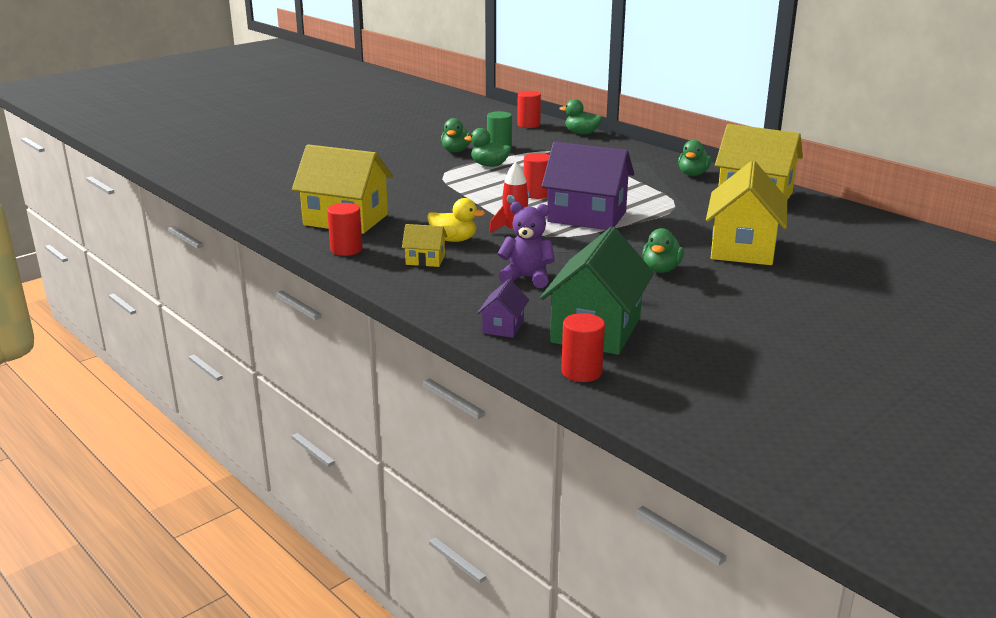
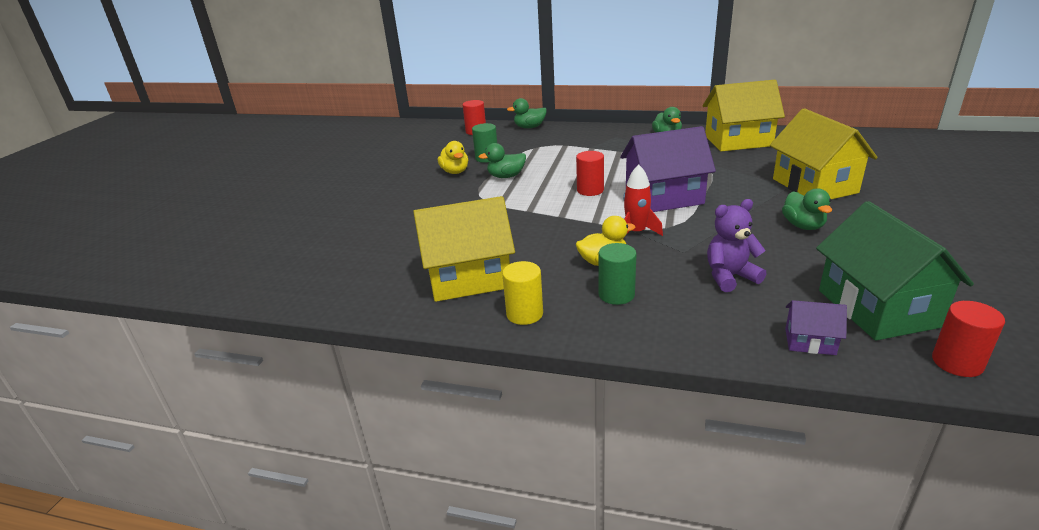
camera: 30 degrees left, 5 degrees up
red cylinder [327,203,363,256] -> yellow cylinder [502,261,543,325]
yellow house [402,224,447,267] -> green cylinder [598,243,637,305]
green duck [441,118,471,152] -> yellow duck [438,141,468,174]
purple house [477,279,529,338] -> purple house turned 60 degrees counterclockwise [785,300,847,355]

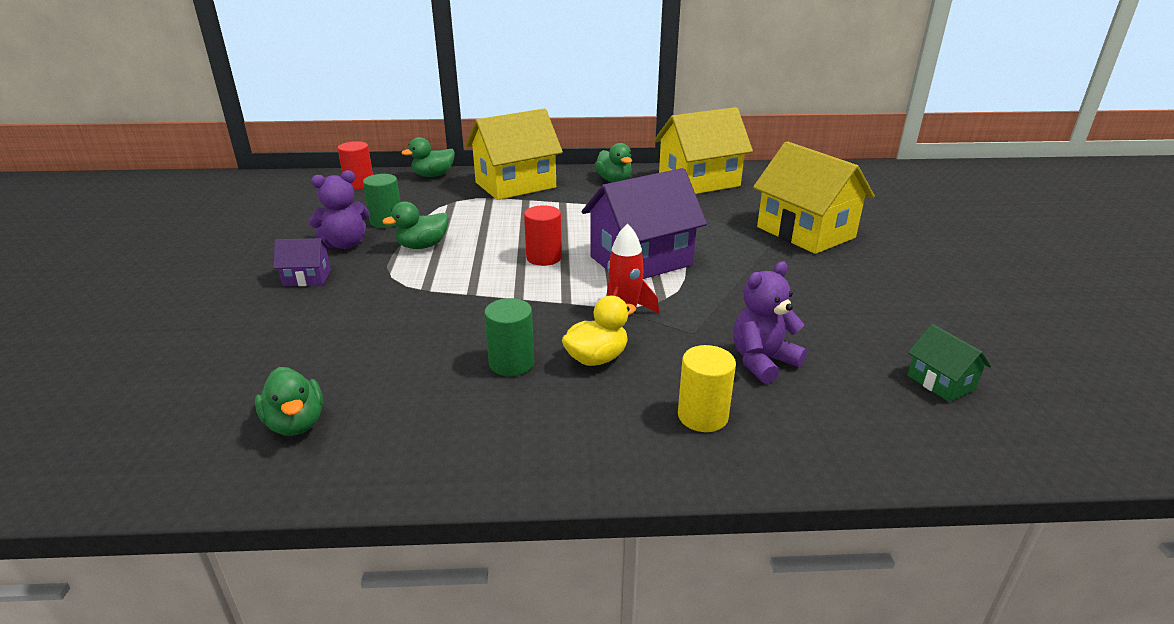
camera: 20 degrees left, 0 degrees up
yellow house [413,196,515,302] -> yellow house moved to [466,109,563,200]
yellow duck [438,141,468,174] -> purple teddy bear [309,170,370,249]
yellow cylinder [502,261,543,325] -> yellow cylinder moved to [678,345,736,432]
green cylinder [598,243,637,305] -> green cylinder moved to [484,298,534,376]
green duck [782,188,832,230] -> green duck moved to [255,367,323,436]
purple house [785,300,847,355] -> purple house moved to [273,238,331,286]
green house [816,201,974,341] -> green house [907,324,991,402], size x0.46
red cylinder [932,301,1005,377] -> none

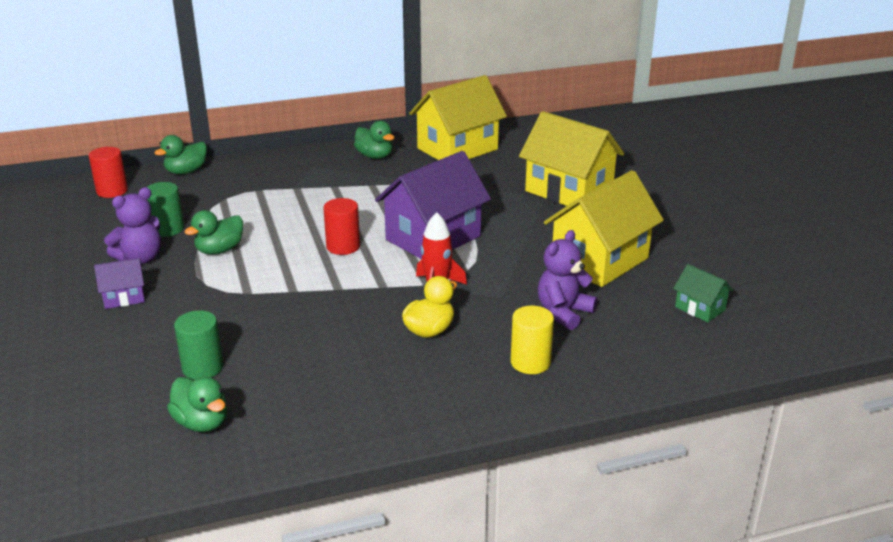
camera: 15 degrees left, 0 degrees up
yellow house [466,109,563,200] -> yellow house moved to [544,170,664,287]
green cylinder [484,298,534,376] -> green cylinder moved to [174,310,223,380]

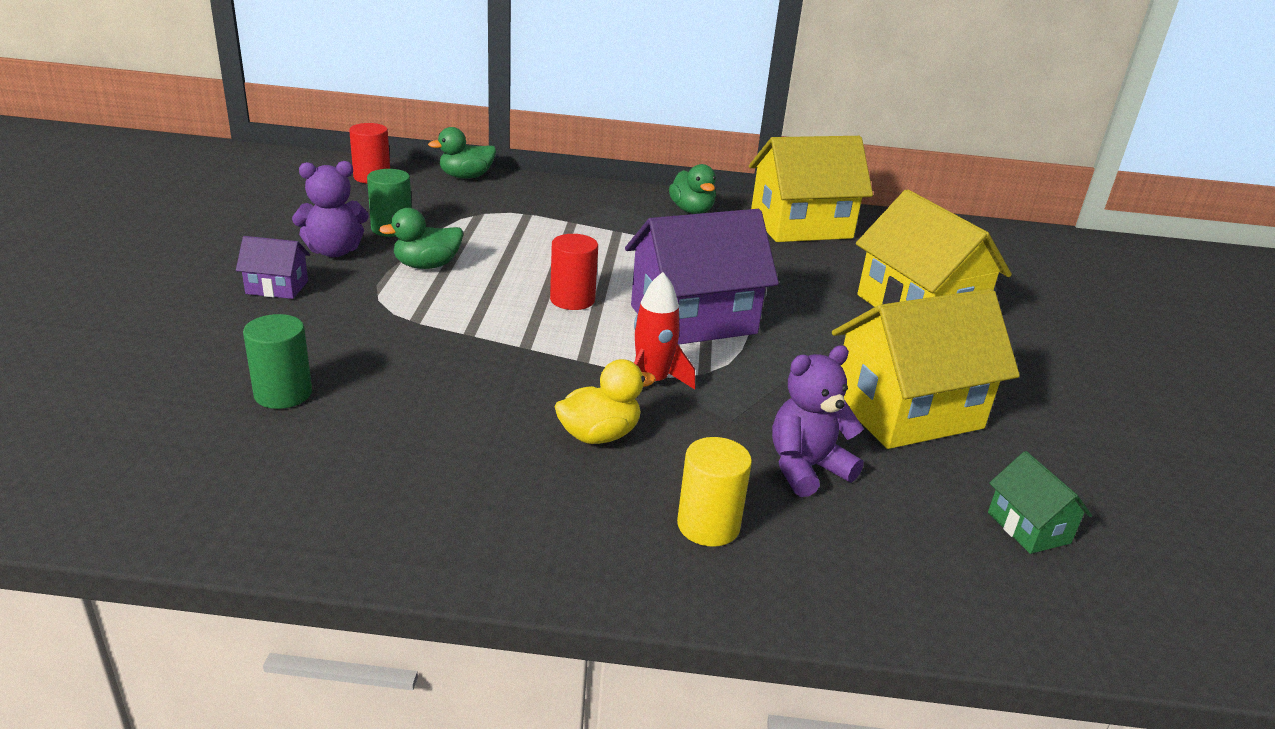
camera: 20 degrees right, 0 degrees up
green duck [167,377,227,432] -> none

